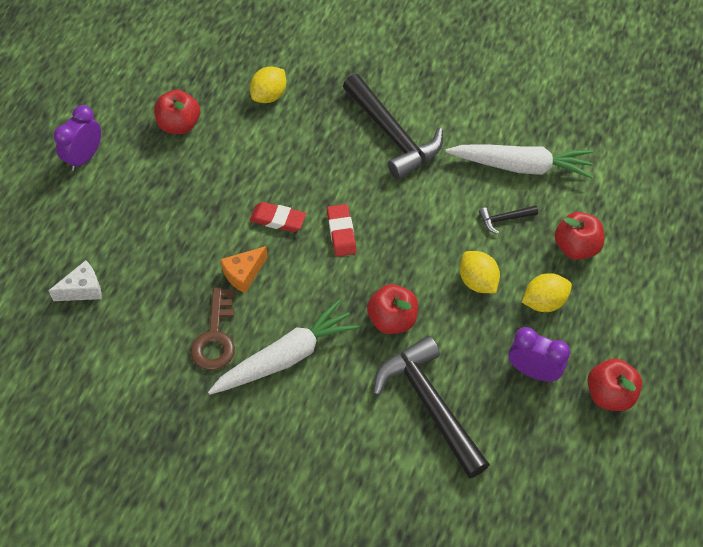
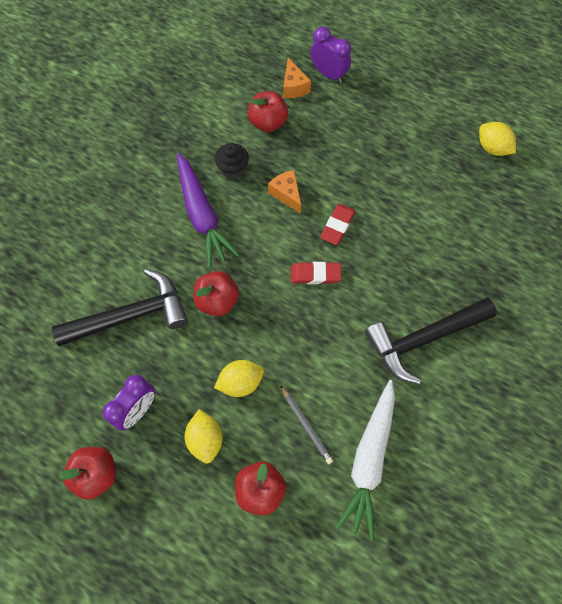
camera: 100 degrees right, 10 degrees up
white cheese [49,260,102,301] -> orange cheese [283,58,311,98]
purple clock [54,105,101,171] -> purple clock moved to [311,27,351,83]
red apple [154,90,200,134] -> red apple moved to [248,91,288,132]
brown key [191,287,235,370] -> black cupcake [215,143,249,179]
white carrot [208,299,359,395] -> purple carrot [177,153,239,268]
yellow lemon [250,66,286,103] -> yellow lemon moved to [479,122,516,156]
black hammer [479,205,538,234] -> grey pencil [280,385,333,464]

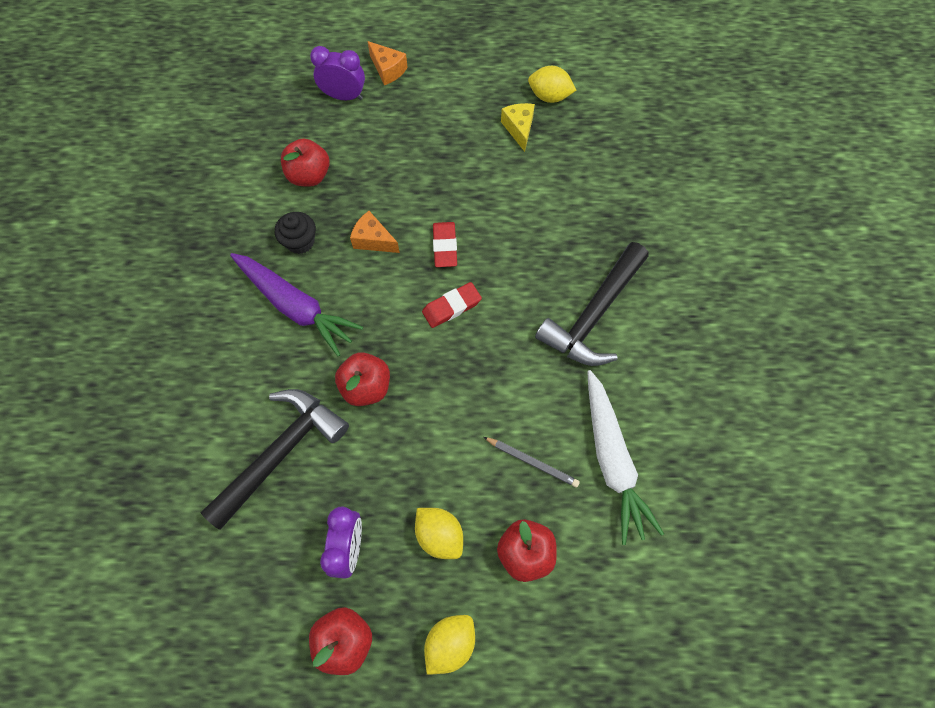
camera: 30 degrees left, 0 degrees up
yellow lemon [214,360,264,397] -> yellow lemon moved to [424,615,475,675]
orange cheese [283,58,311,98] -> orange cheese moved to [367,41,408,85]
none -> yellow cheese [501,103,535,152]

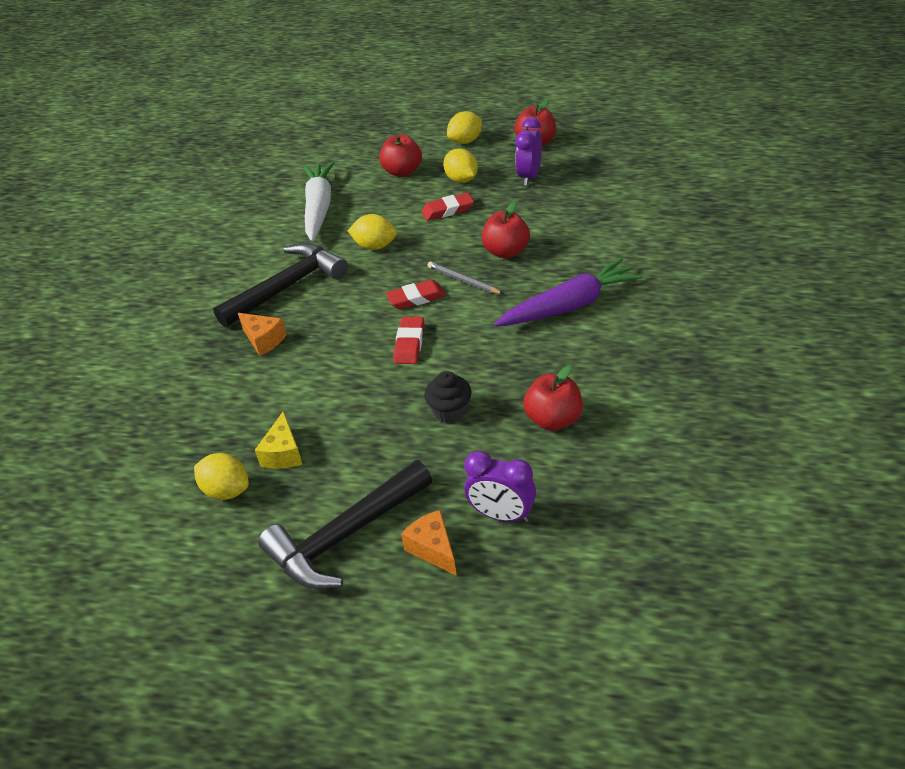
camera: 165 degrees left, 25 degrees down
black hammer [201,389,349,530] -> black hammer moved to [258,460,432,589]
purple carrot [230,253,363,357] -> purple carrot turned 105 degrees clockwise [494,258,644,327]
black cupcake [275,212,316,254] -> black cupcake moved to [424,371,472,423]
orange cheese [350,211,400,253] -> orange cheese moved to [238,313,287,356]
grey pencil [483,437,580,488] -> grey pencil moved to [428,262,503,294]
none -> yellow lemon [348,214,397,250]
none -> red eraser [421,192,474,221]

